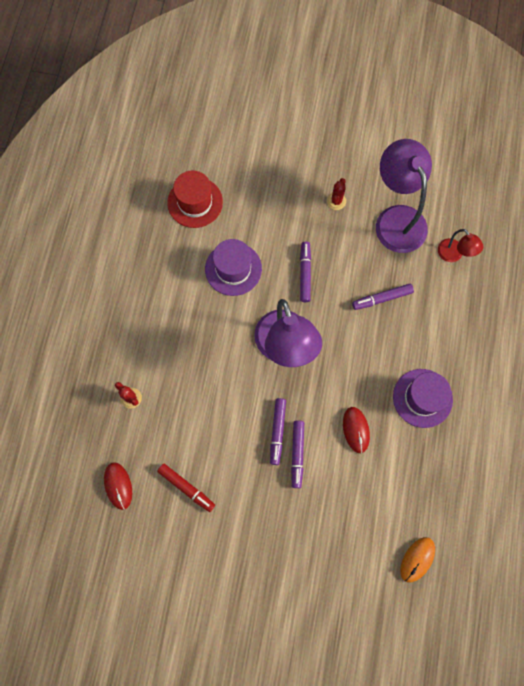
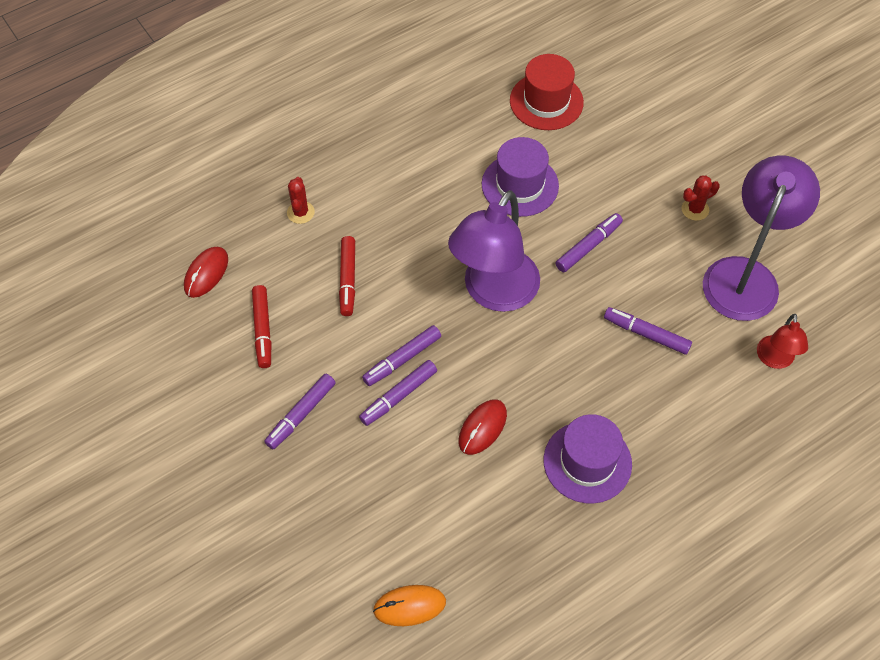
camera: 45 degrees right, 15 degrees down
none -> purple marker [264,374,336,449]
none -> red marker [339,236,355,316]

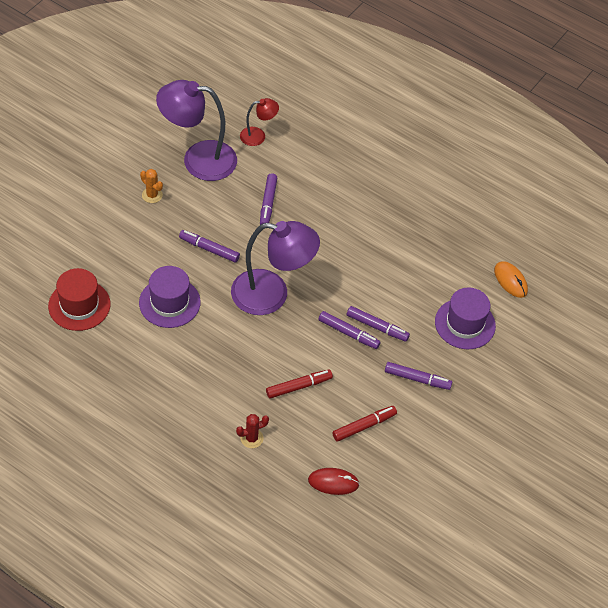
camera: 115 degrees left, 5 degrees down
red mouse [459,399,507,455] -> none
purple hat [544,414,632,504] -> purple hat moved to [435,287,496,349]
red cactus [682,175,720,221] -> orange cactus [140,169,163,203]

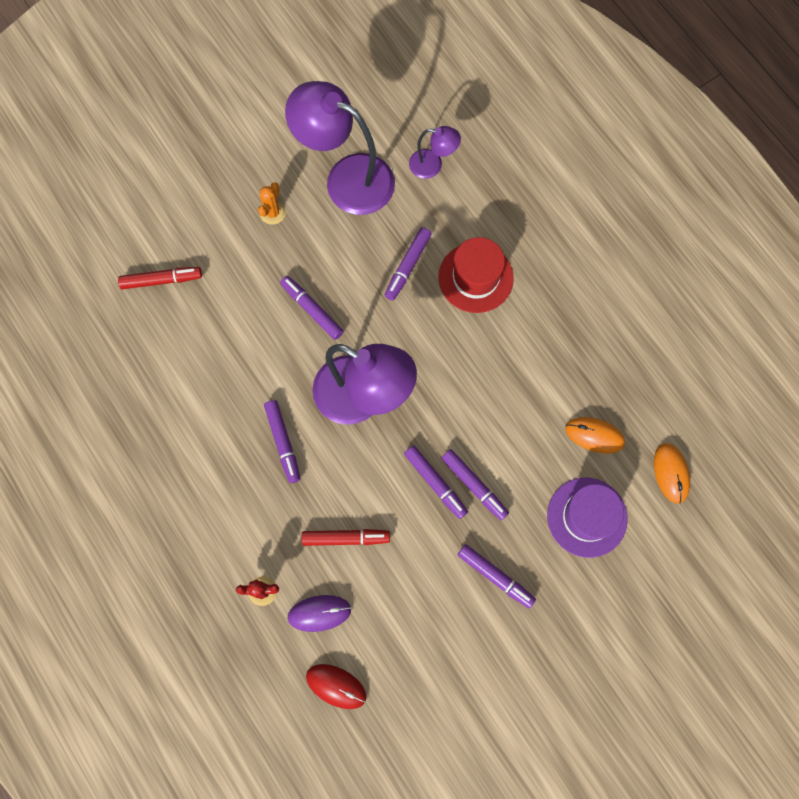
camera: 25 degrees right, 20 degrees up
red hat [48,268,110,331] -> red hat moved to [438,237,514,313]
purple hat [139,266,201,328] -> none
orange cactus [140,169,163,203] -> orange cactus turned 45 degrees clockwise [258,182,286,225]
red lamp [240,98,279,146] -> purple lamp [409,126,461,179]
red marker [332,406,397,442] -> red marker moved to [118,267,202,289]
none -> purple marker [264,400,300,483]
none -> purple mouse [287,595,351,632]
none -> orange mouse [566,417,625,454]

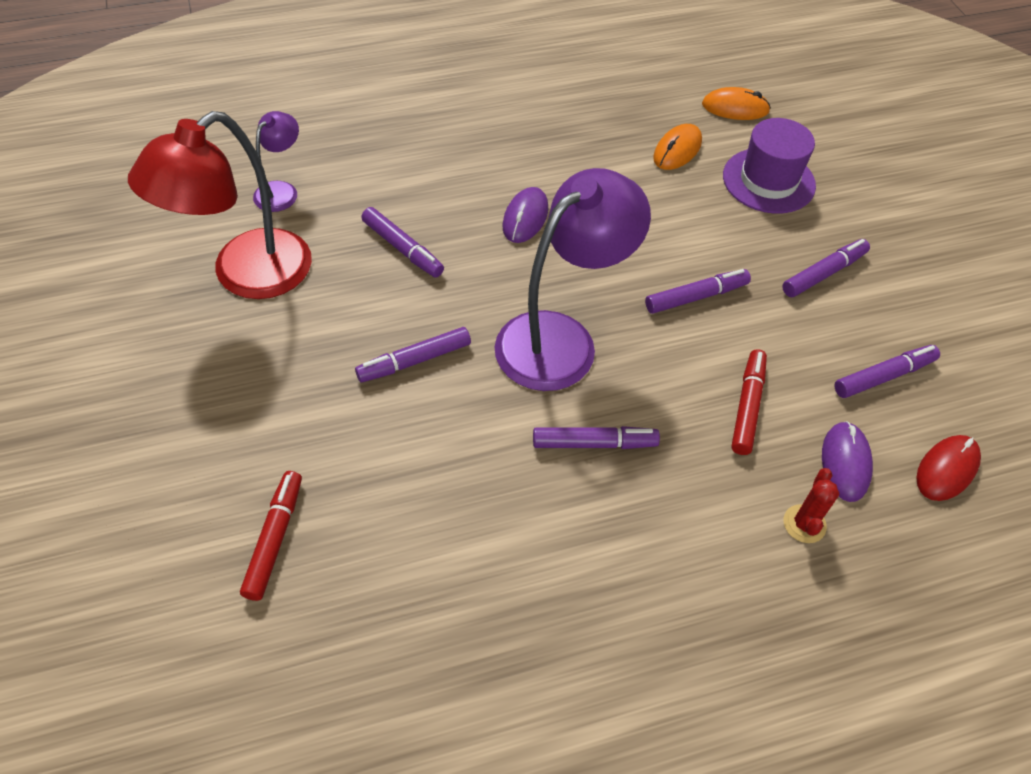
camera: 75 degrees left, 20 degrees down
orange cactus [258,182,286,225] -> none
purple lamp [285,81,395,215] -> red lamp [128,111,312,299]
red hat [438,237,514,313] -> none
purple marker [442,449,509,520] -> purple marker moved to [834,345,940,398]
none -> purple mouse [502,187,548,243]

